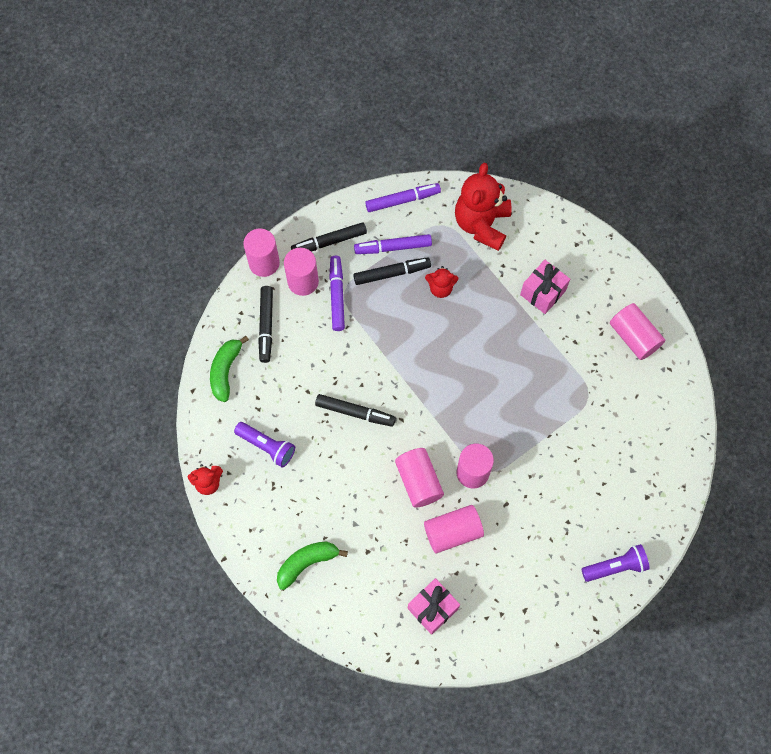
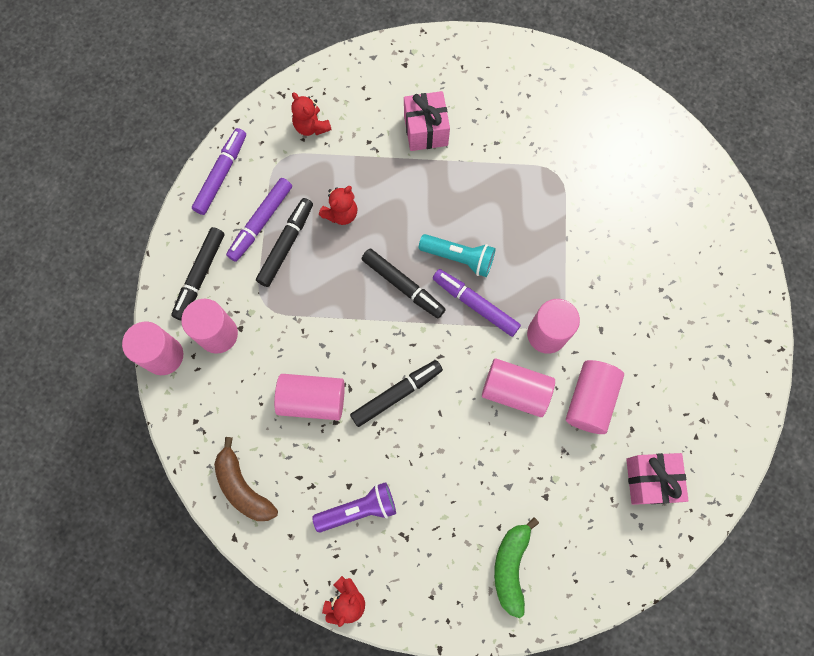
camera: 50 degrees left, 5 degrees up
green banana [210,336,249,402] -> brown banana [214,437,278,521]
black marker [258,286,273,363] -> black marker moved to [362,248,446,318]
purple marker [329,256,345,331] -> purple marker moved to [433,269,521,337]
red teddy bear [455,163,511,251] -> red teddy bear [291,92,332,136], size x0.50
purple flashlight [582,544,650,582] -> none
pink cylinder [610,303,665,360] -> pink cylinder moved to [274,374,345,420]
none -> turquoise flashlight [419,234,495,277]

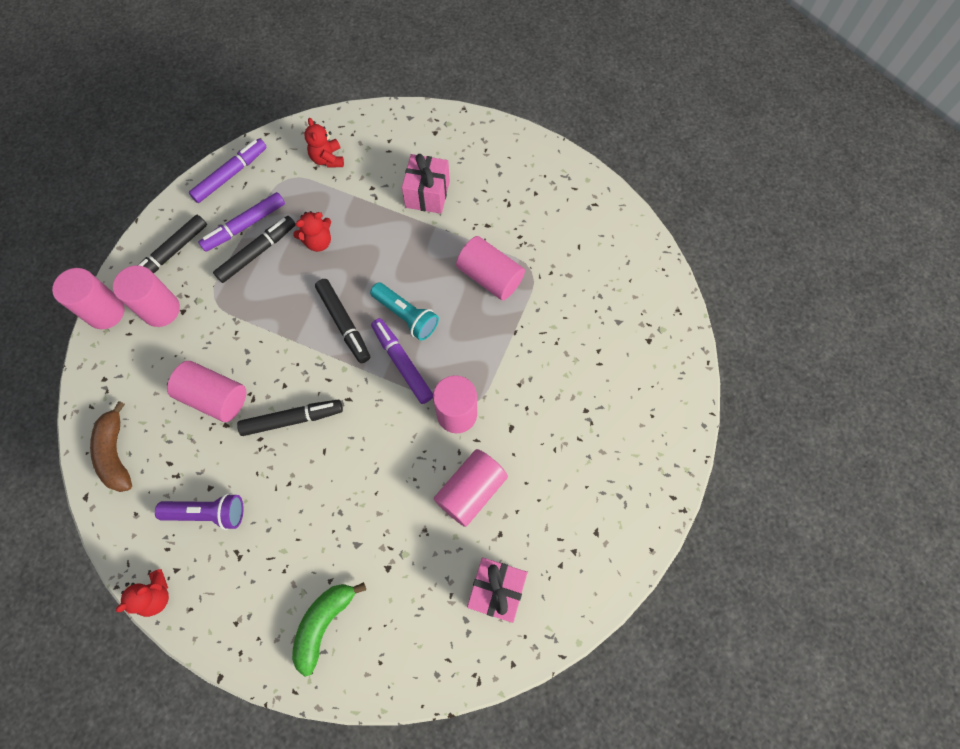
camera: 20 degrees right, 5 degrees down
pink cylinder [482,358,555,417] -> pink cylinder moved to [456,236,525,300]

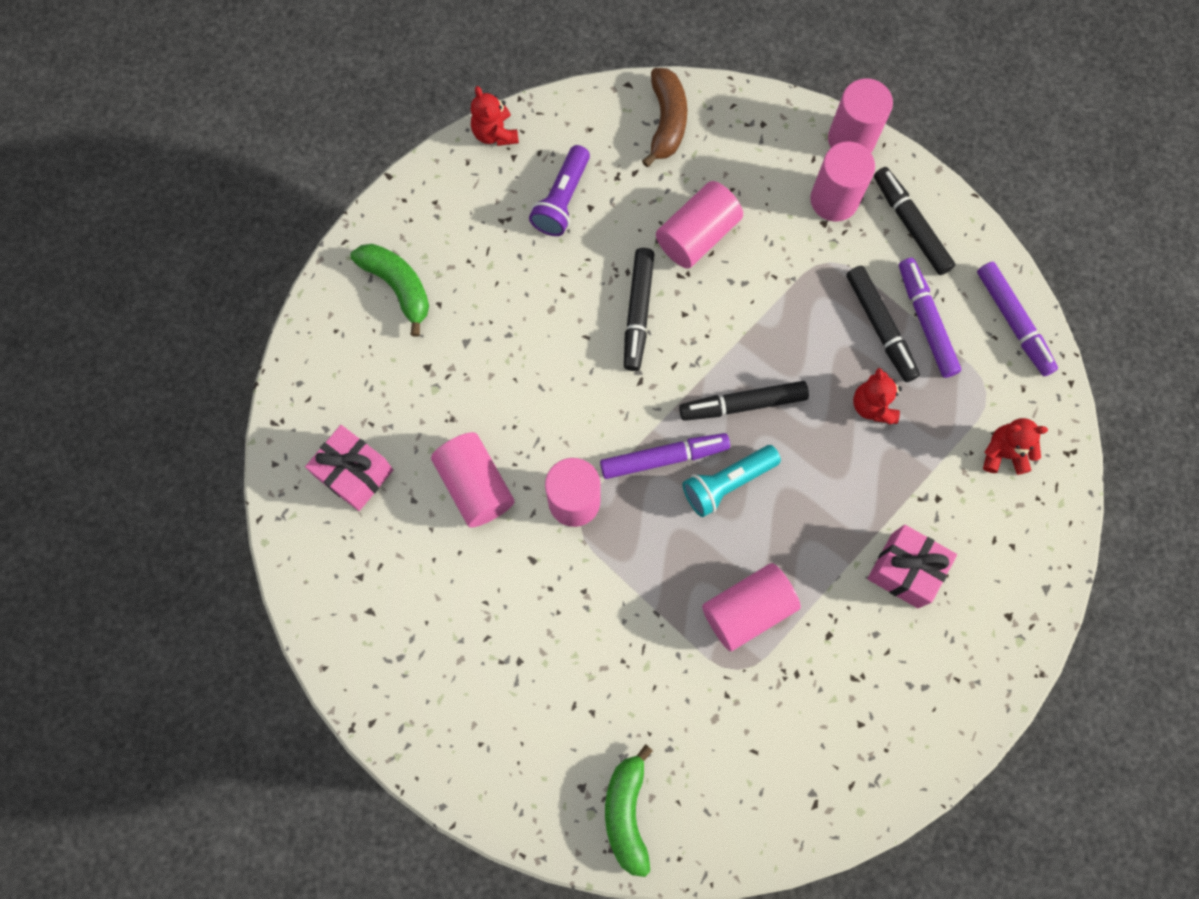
camera: 110 degrees right, 5 degrees up
brown banana [90,401,132,492] -> brown banana turned 90 degrees clockwise [642,68,687,167]
none -> green banana [605,744,653,877]

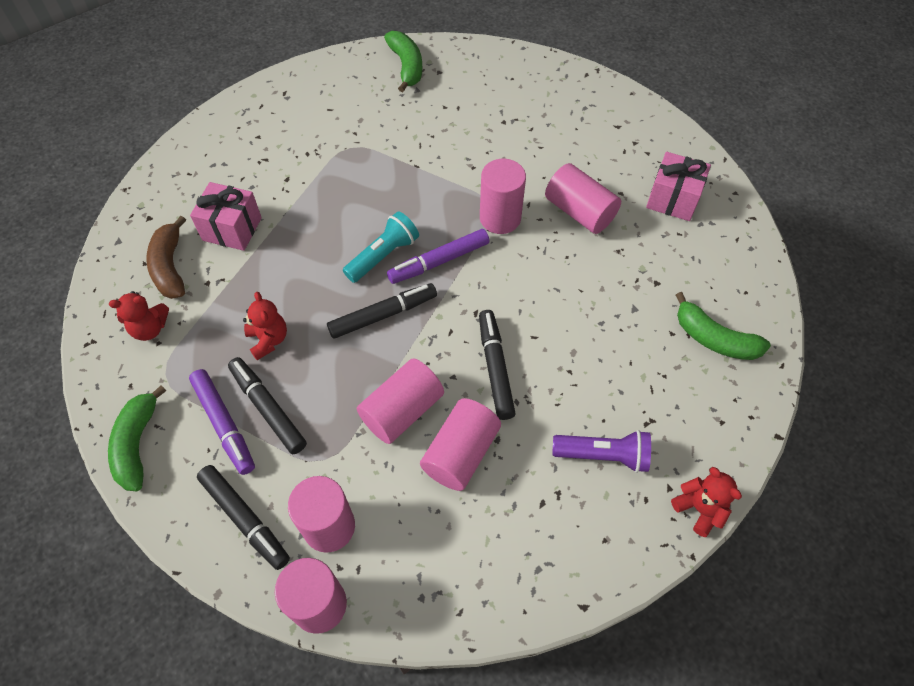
camera: 165 degrees right, 15 degrees down
purple flashlight [529,145,590,236] -> purple flashlight turned 90 degrees clockwise [552,430,651,473]
brown banana [642,68,687,167] -> brown banana moved to [146,216,186,299]
pink cylinder [702,563,801,651] -> pink cylinder moved to [357,358,444,444]
purple marker [977,262,1058,376] -> green banana [108,385,167,491]

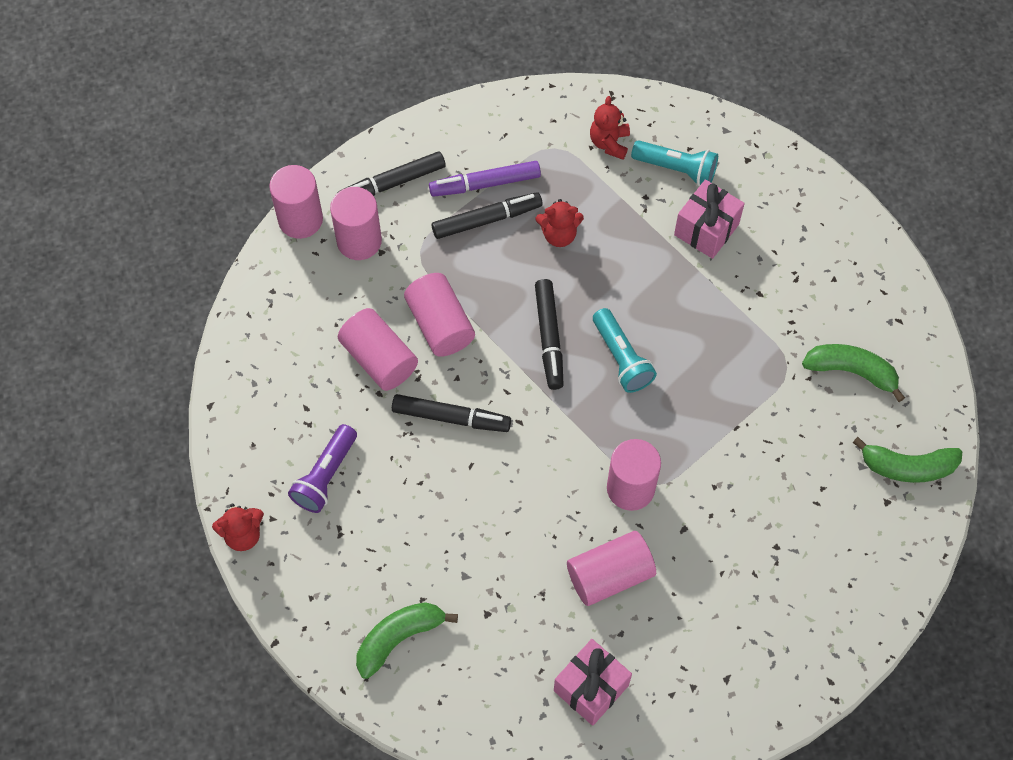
camera: 110 degrees right, 5 degrees up
green banana [108,385,167,491] -> green banana moved to [802,344,905,402]
brown banana [146,216,186,299] -> turquoise flashlight [631,140,718,186]
purple marker [387,229,490,284] -> none

